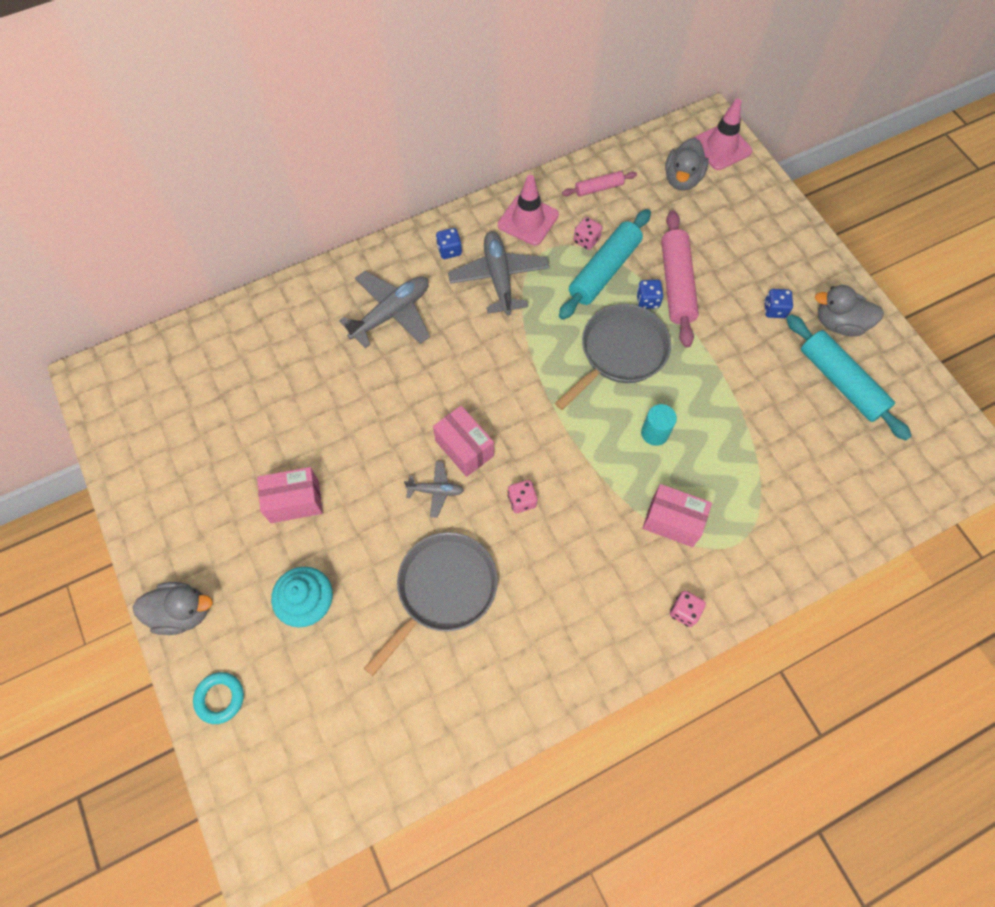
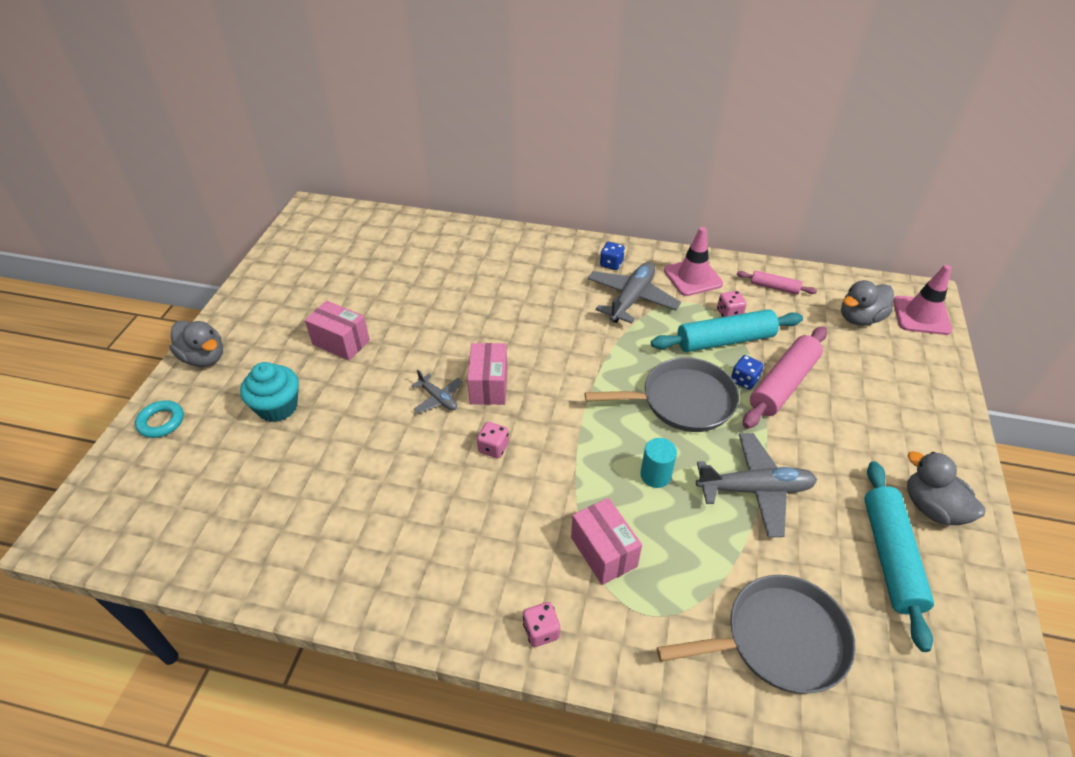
camera: 40 degrees right, 20 degrees down
grey plane [339,271,430,348] -> grey plane moved to [696,433,817,538]
grey pan [364,532,498,676] -> grey pan moved to [657,575,856,693]
blue dice [764,289,793,318] -> none

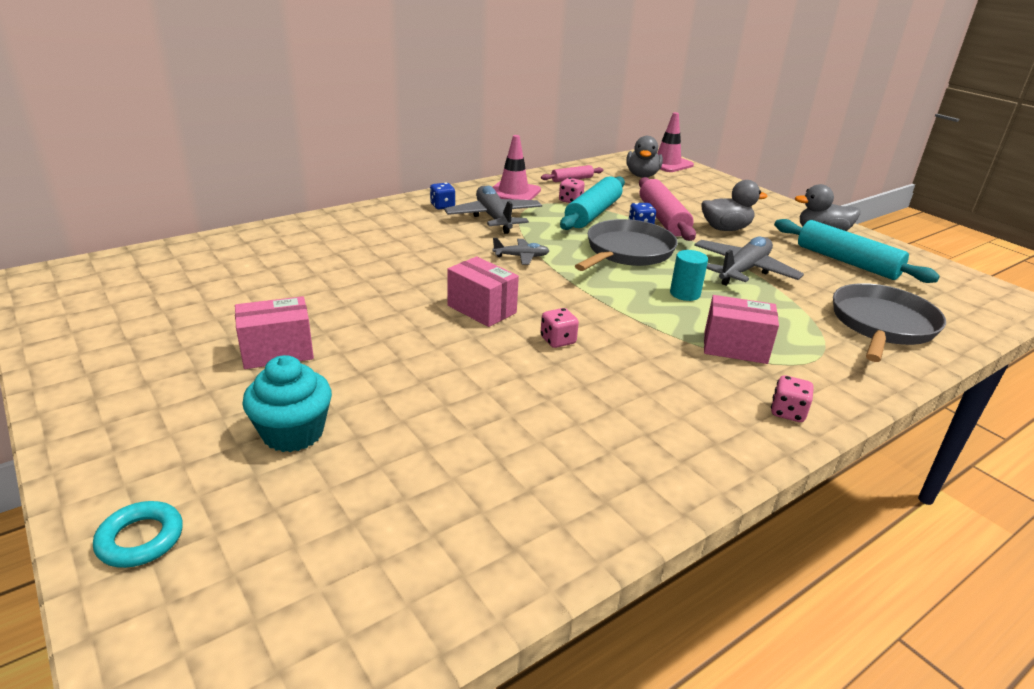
camera: 50 degrees left, 15 degrees down
grey duck [169,320,223,367] -> grey duck moved to [701,180,768,231]
grey plane [411,370,463,413] -> grey plane moved to [492,238,550,265]

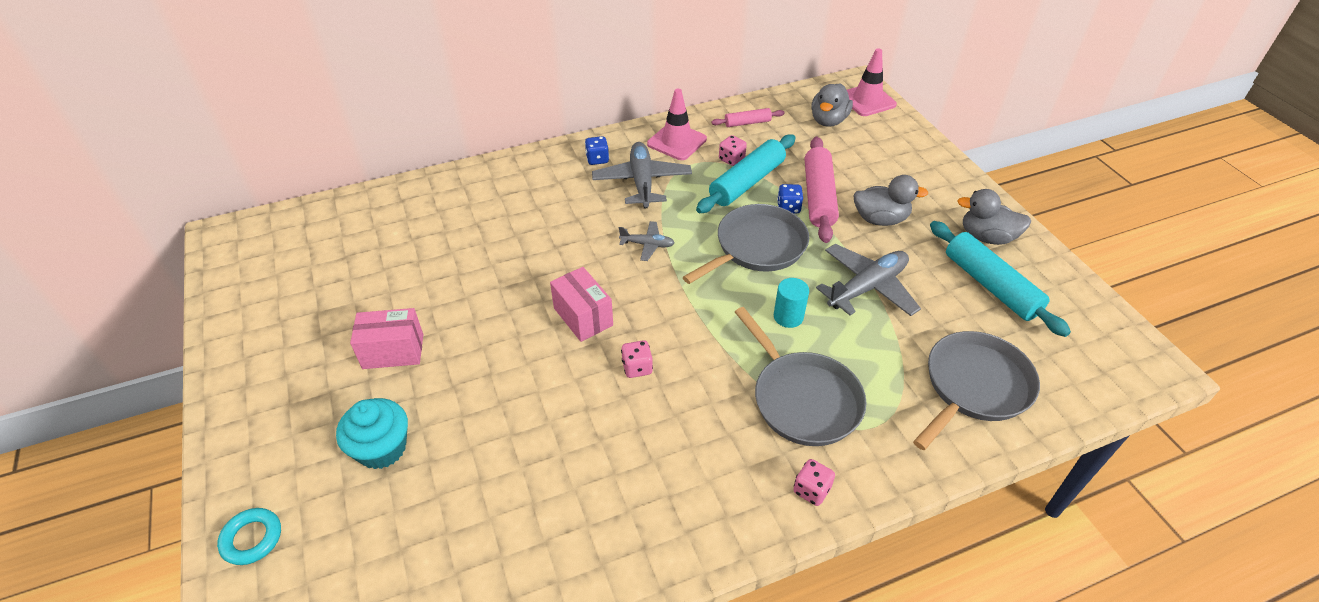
camera: 15 degrees right, 15 degrees up
pink box [704,295,779,364] -> grey pan [735,307,867,446]

